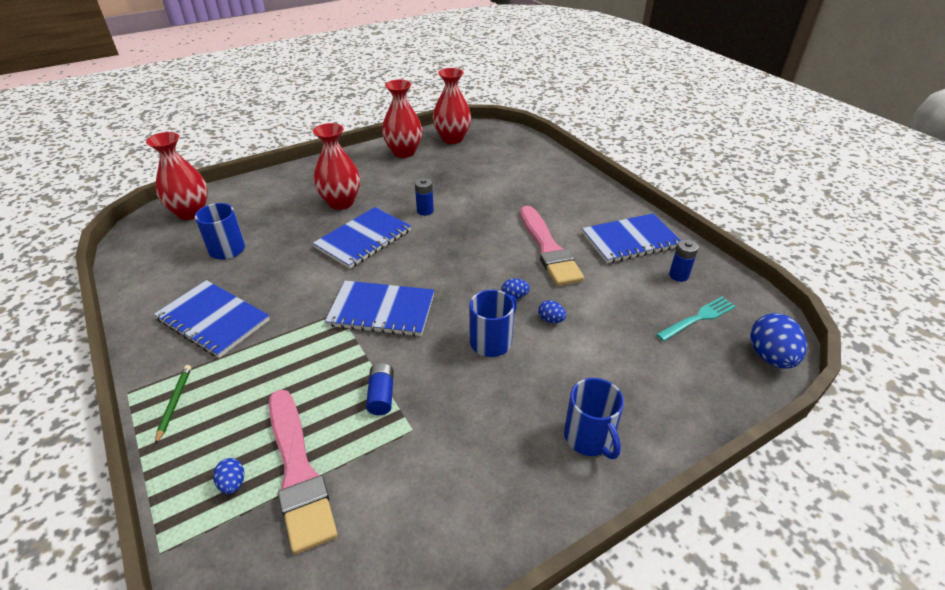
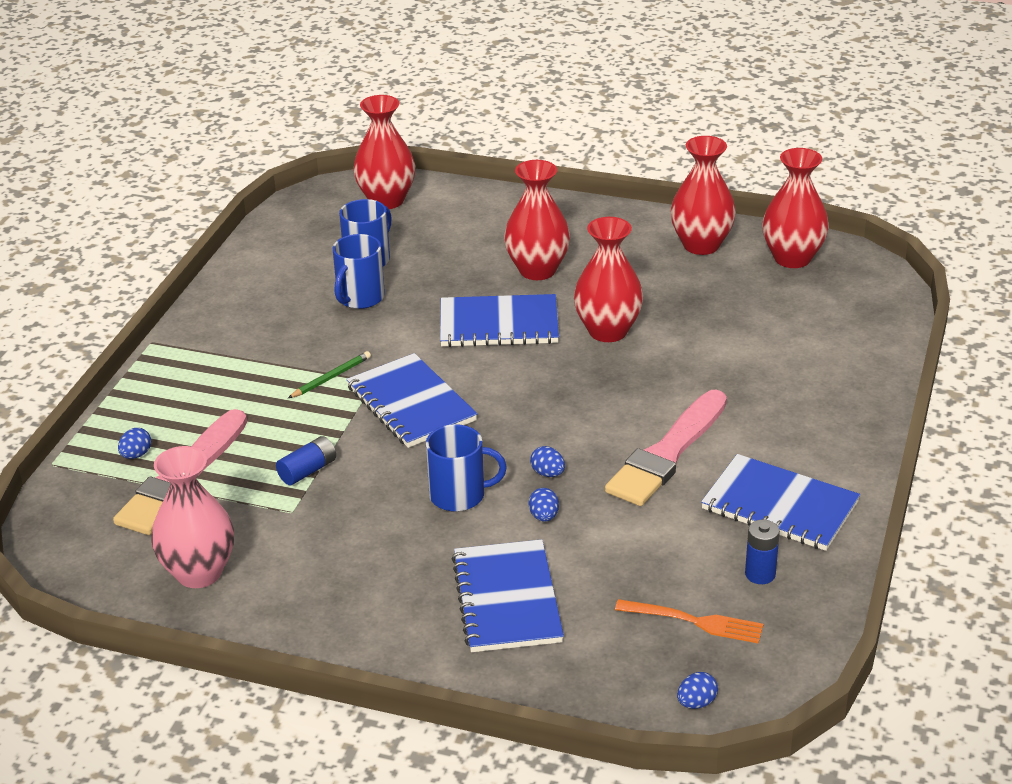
camera: 50 degrees right, 5 degrees down
blue notebook [154,280,270,358] -> blue notebook moved to [452,539,564,652]
green pencil [155,365,191,445] -> green pencil moved to [288,351,371,398]
blue battery [415,178,434,216] -> red vase [574,217,643,342]
blue mug [564,378,624,459] -> blue mug moved to [333,234,385,309]
turquoise fork [656,297,736,341] -> orange fork [615,599,763,644]
blue egg [750,313,807,368] -> blue egg [677,672,718,709], size x0.50
none -> pink vase [151,446,234,588]

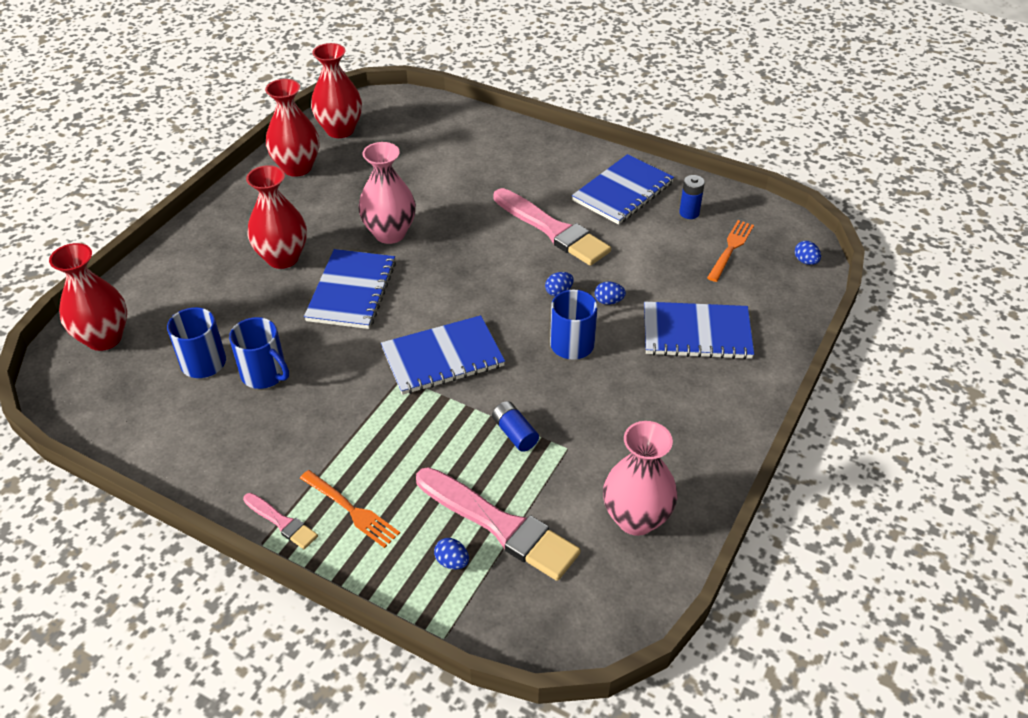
camera: 80 degrees left, 10 degrees up
green pencil [288,351,371,398] -> none
red vase [574,217,643,342] -> pink vase [358,142,416,244]
none -> pink brush [243,493,318,549]
none -> orange fork [300,470,400,548]

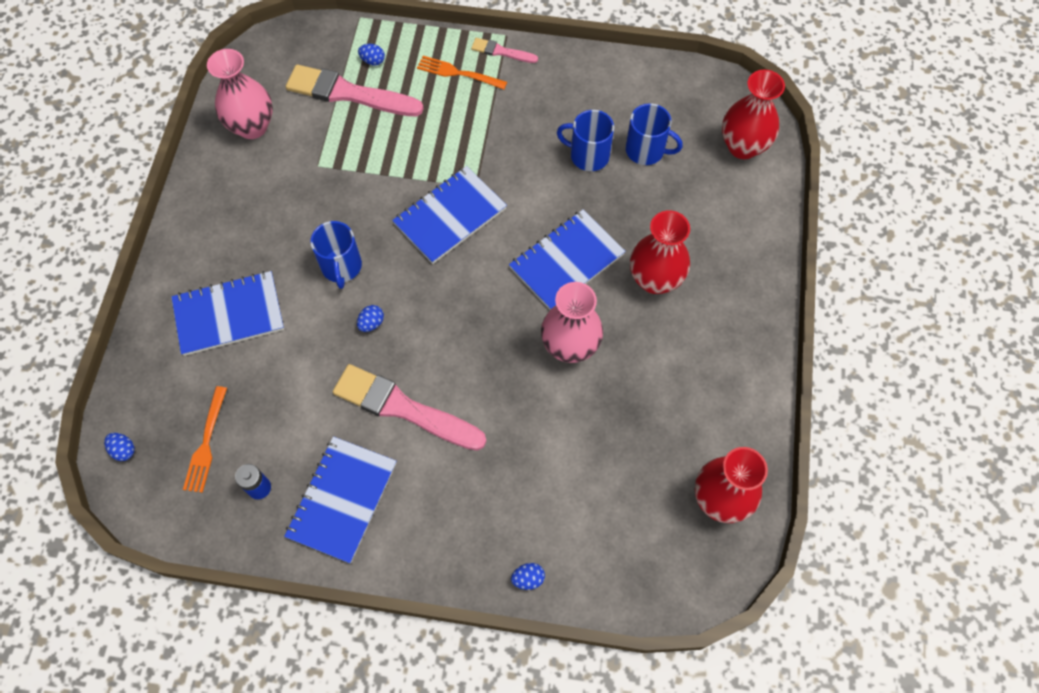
camera: 160 degrees right, 20 degrees up
red vase [265,79,319,177] -> none
blue notebook [304,249,396,329] -> blue notebook turned 60 degrees clockwise [509,209,626,310]
blue battery [492,401,539,452] -> none
blue egg [595,282,626,305] -> blue egg moved to [511,563,545,590]

